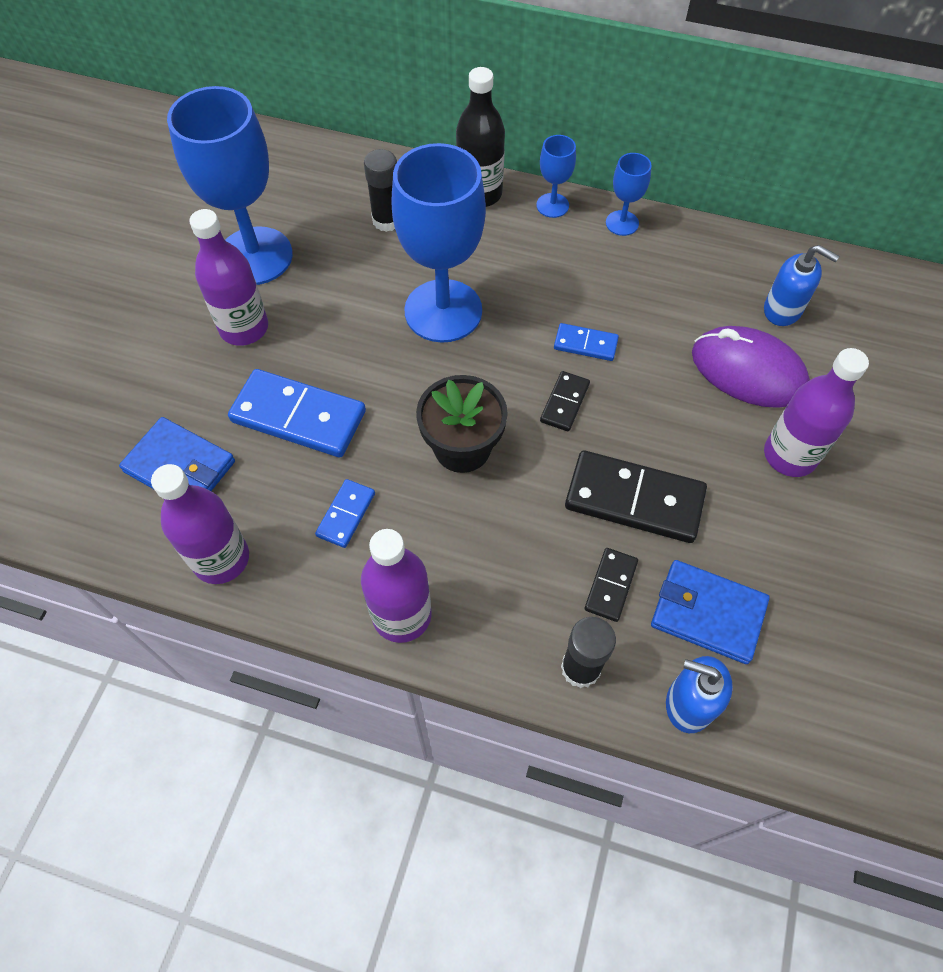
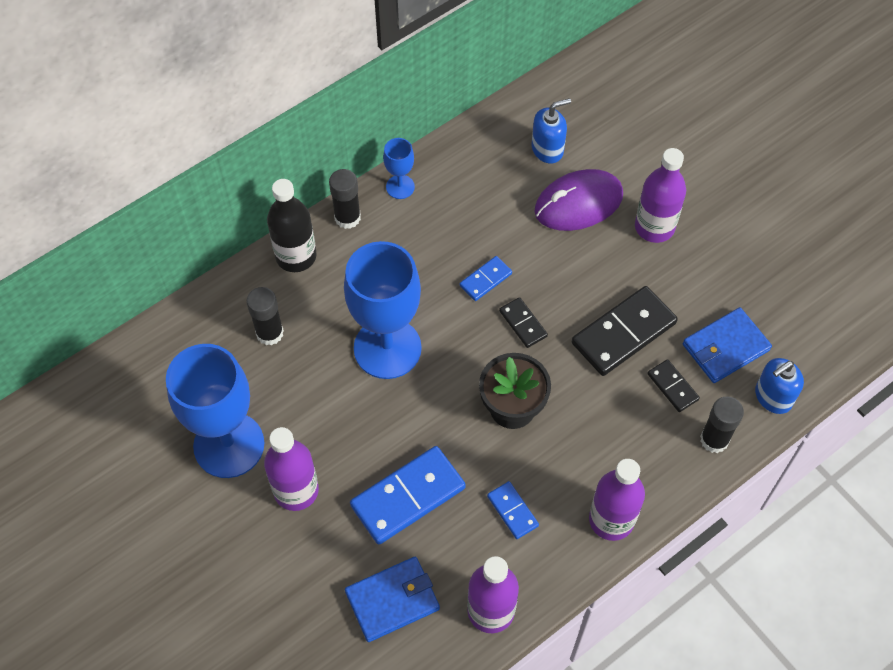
camera: 55 degrees left, 0 degrees up
blue goblet [536,135,576,218] -> black glue stick [329,169,361,229]

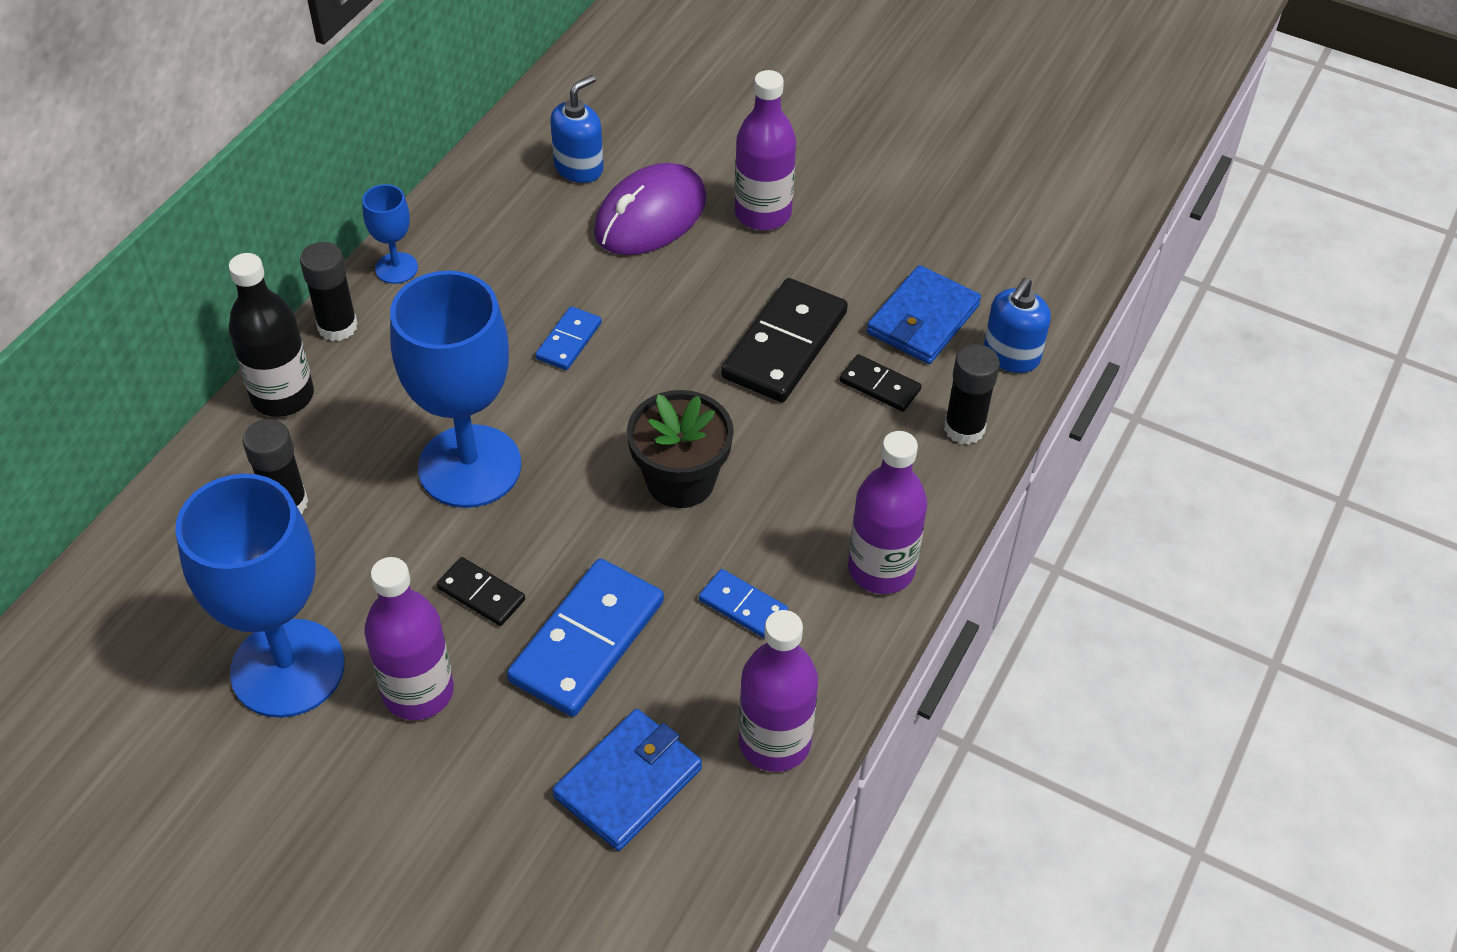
camera: 25 degrees left, 10 degrees down
black domino [499,297,548,348] -> black domino moved to [437,557,525,626]

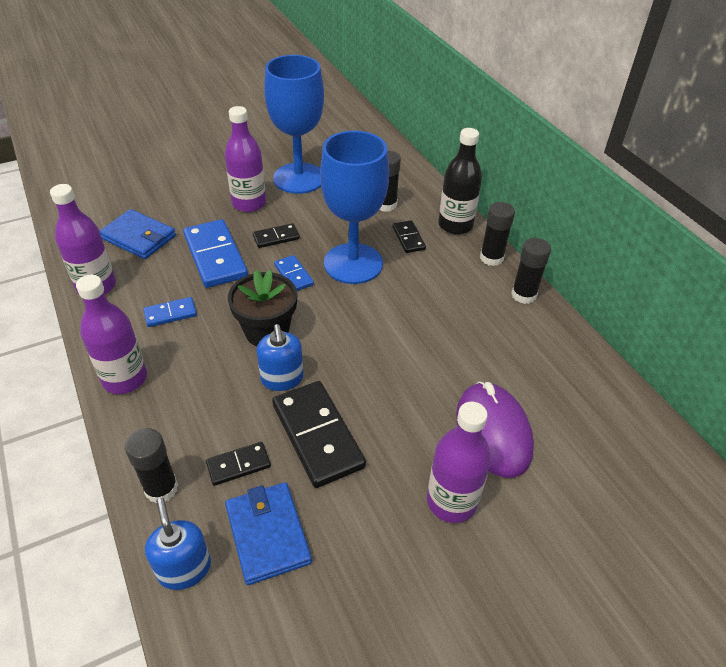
camera: 125 degrees right, 5 degrees down
blue goblet [362,184,418,284] -> black glue stick [511,238,551,304]
blue domino [535,306,602,370] -> blue domino moved to [274,255,314,291]
blue soap dispenser [550,75,603,183] -> blue soap dispenser moved to [257,324,303,391]
blue wallet [552,709,702,851] -> blue wallet turned 45 degrees counterclockwise [100,209,176,259]
none -> black domino [393,220,426,253]

